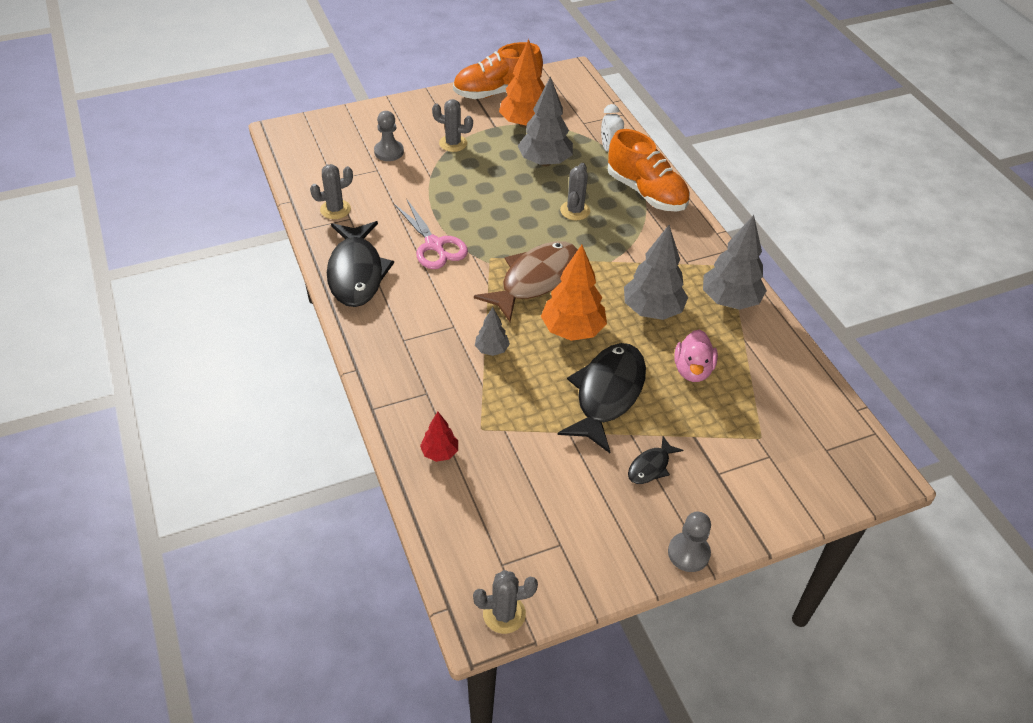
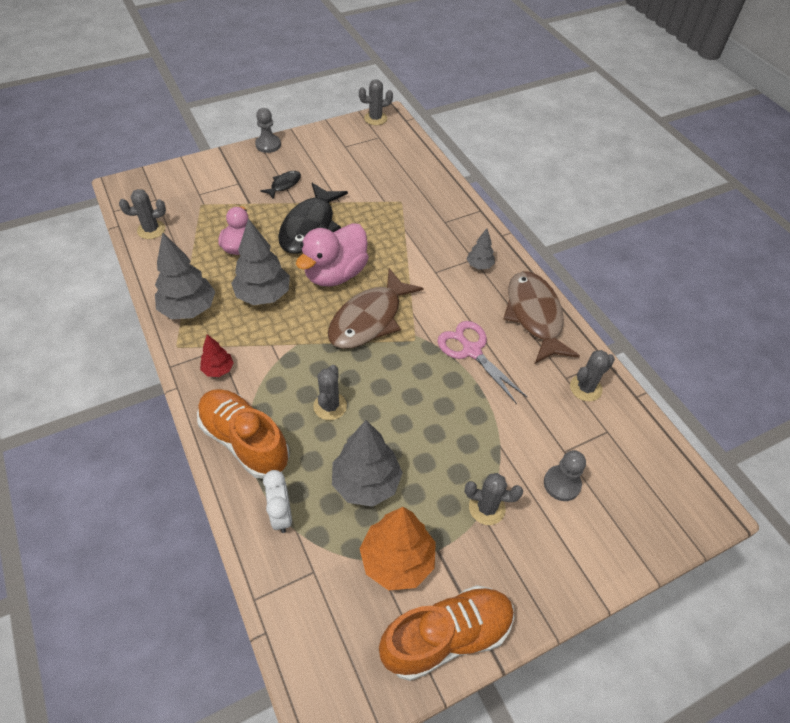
camera: 175 degrees right, 5 degrees up
black fish [327,221,394,307] -> brown fish [503,271,580,364]
red tree [420,412,458,462] -> red tree moved to [200,334,234,377]
grey tree [475,307,510,356] -> grey tree moved to [466,228,495,270]
orange tree [541,245,607,341] -> pink duck [296,223,369,287]
none -> grey cactus [119,189,166,239]

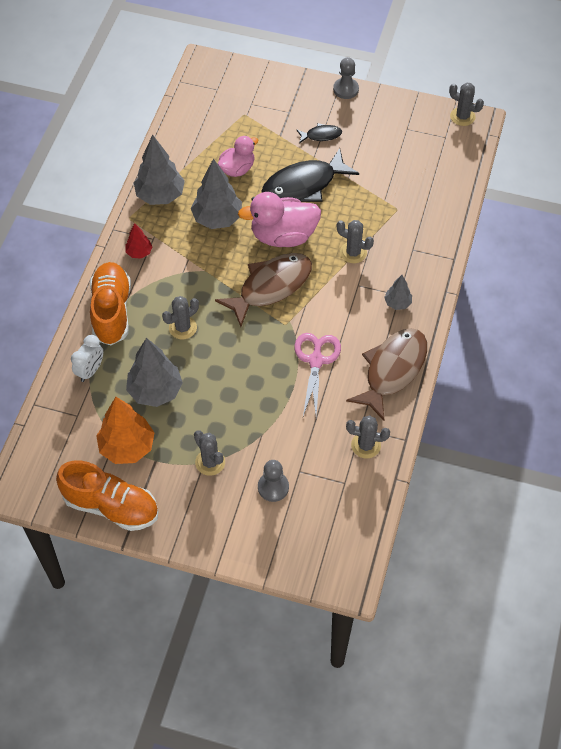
camera: 45 degrees right, 5 degrees up
grey cactus [119,189,166,239] -> grey cactus moved to [337,220,374,263]
brown fish [328,268,424,349] -> brown fish turned 150 degrees clockwise [215,253,312,327]

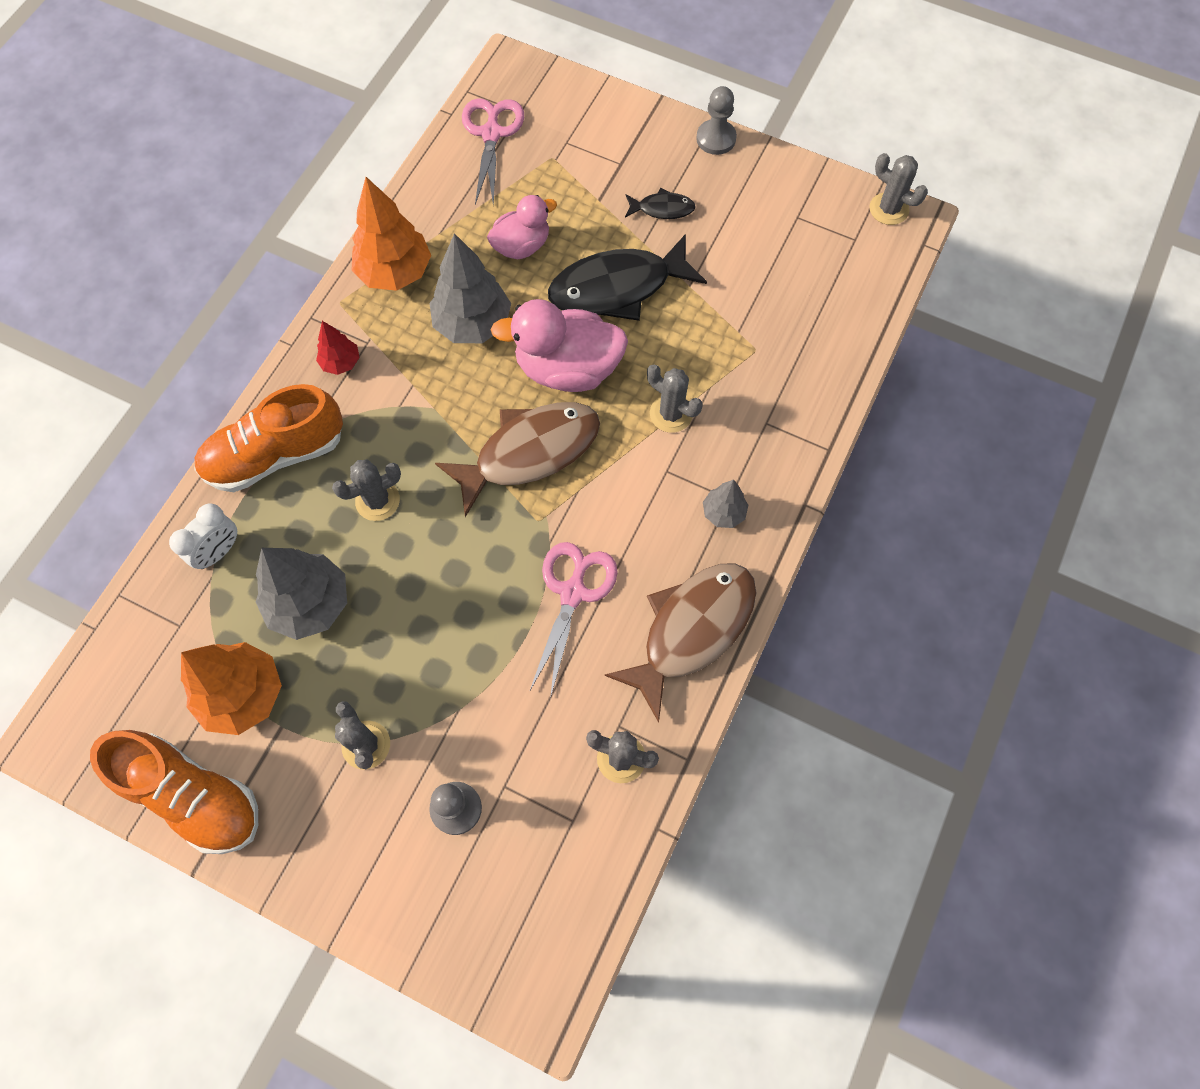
camera: 10 degrees right, 10 degrees up
orange shoe [90,262,131,345] -> orange shoe turned 120 degrees counterclockwise [194,384,343,492]
grey tree [134,135,185,205] -> orange tree [352,177,431,291]
none -> pink scissors [462,98,524,206]

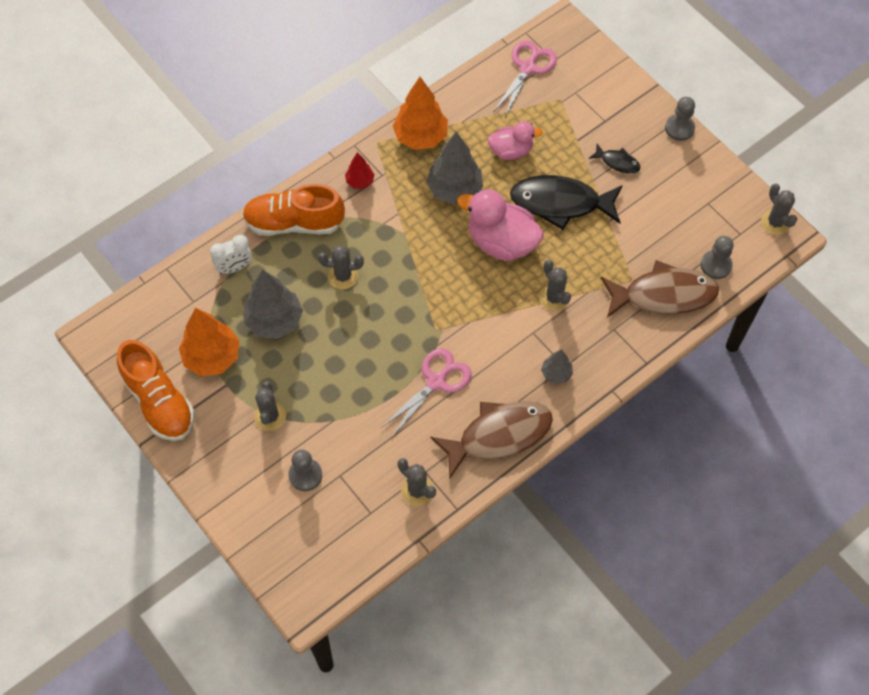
camera: 25 degrees right, 5 degrees down
brown fish [435,402,600,517] -> brown fish moved to [601,260,719,318]
none -> grey pawn [701,236,734,279]

